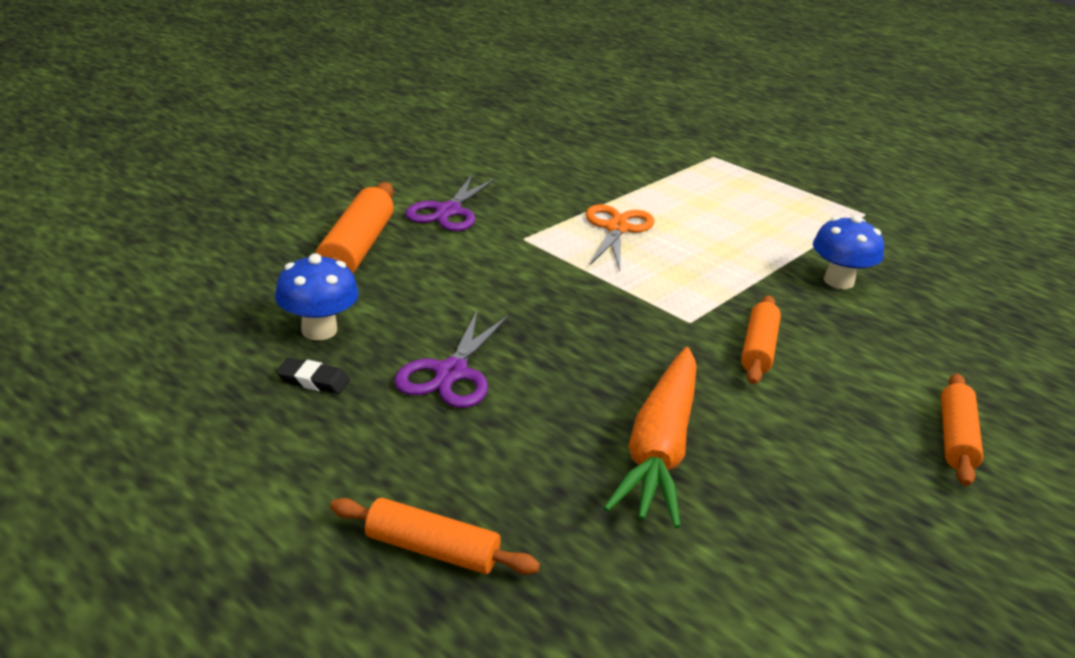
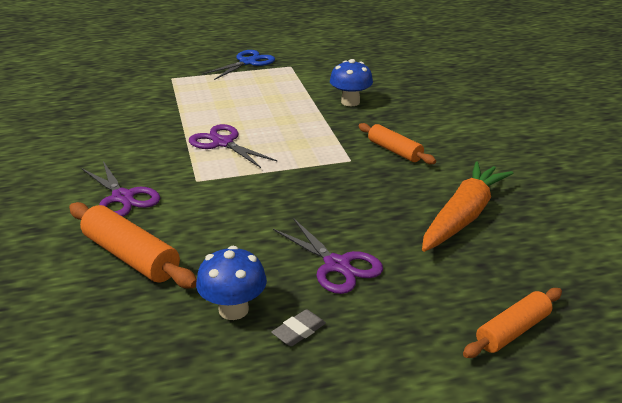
camera: 55 degrees left, 0 degrees up
black eraser [276,357,350,394] -> grey eraser [271,309,326,346]
orange scissors [586,204,655,272] -> purple scissors [189,124,278,168]
orange carrot [604,347,697,529] -> orange carrot turned 105 degrees counterclockwise [422,161,513,252]
orange rolling pin [941,373,983,486] -> none
none -> blue scissors [202,50,275,80]

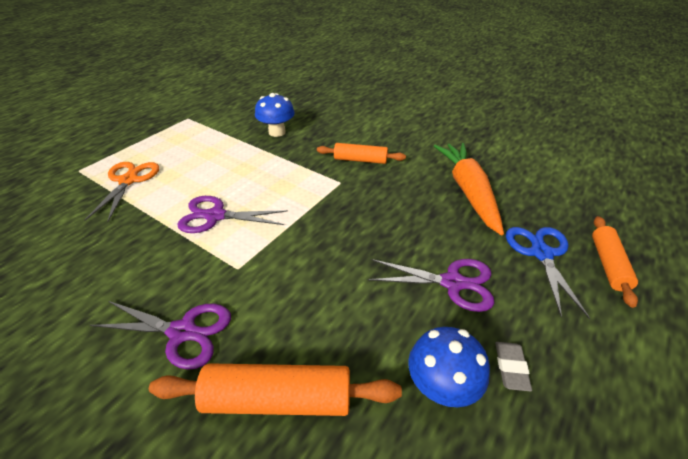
camera: 40 degrees left, 10 degrees up
blue scissors [202,50,275,80] -> blue scissors moved to [506,227,590,319]
none -> orange scissors [85,162,159,222]

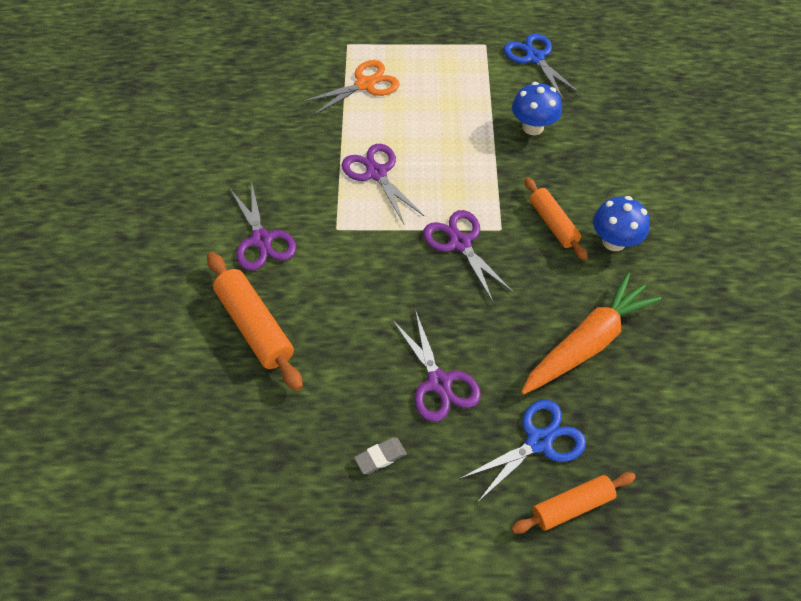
camera: 55 degrees right, 15 degrees up
blue mushroom [408,327,490,407] -> blue mushroom moved to [593,196,650,251]
none -> purple scissors [423,210,514,302]
none -> blue scissors [503,34,580,99]

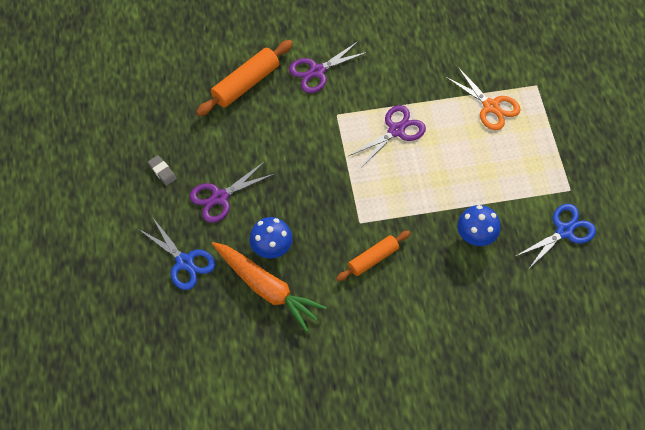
camera: 80 degrees right, 5 degrees up
purple scissors [423,210,514,302] -> none
orange rolling pin [511,472,636,534] -> none
blue mushroom [593,196,650,251] -> blue mushroom moved to [249,217,293,258]

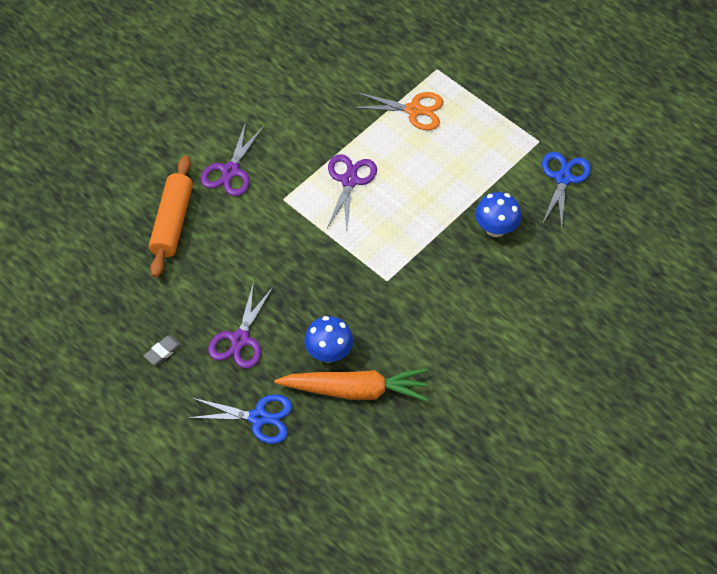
camera: 40 degrees left, 5 degrees down
grey eraser [148,155,177,186] -> grey eraser turned 60 degrees counterclockwise [144,335,182,365]
orange rolling pin [336,231,410,281] -> none

